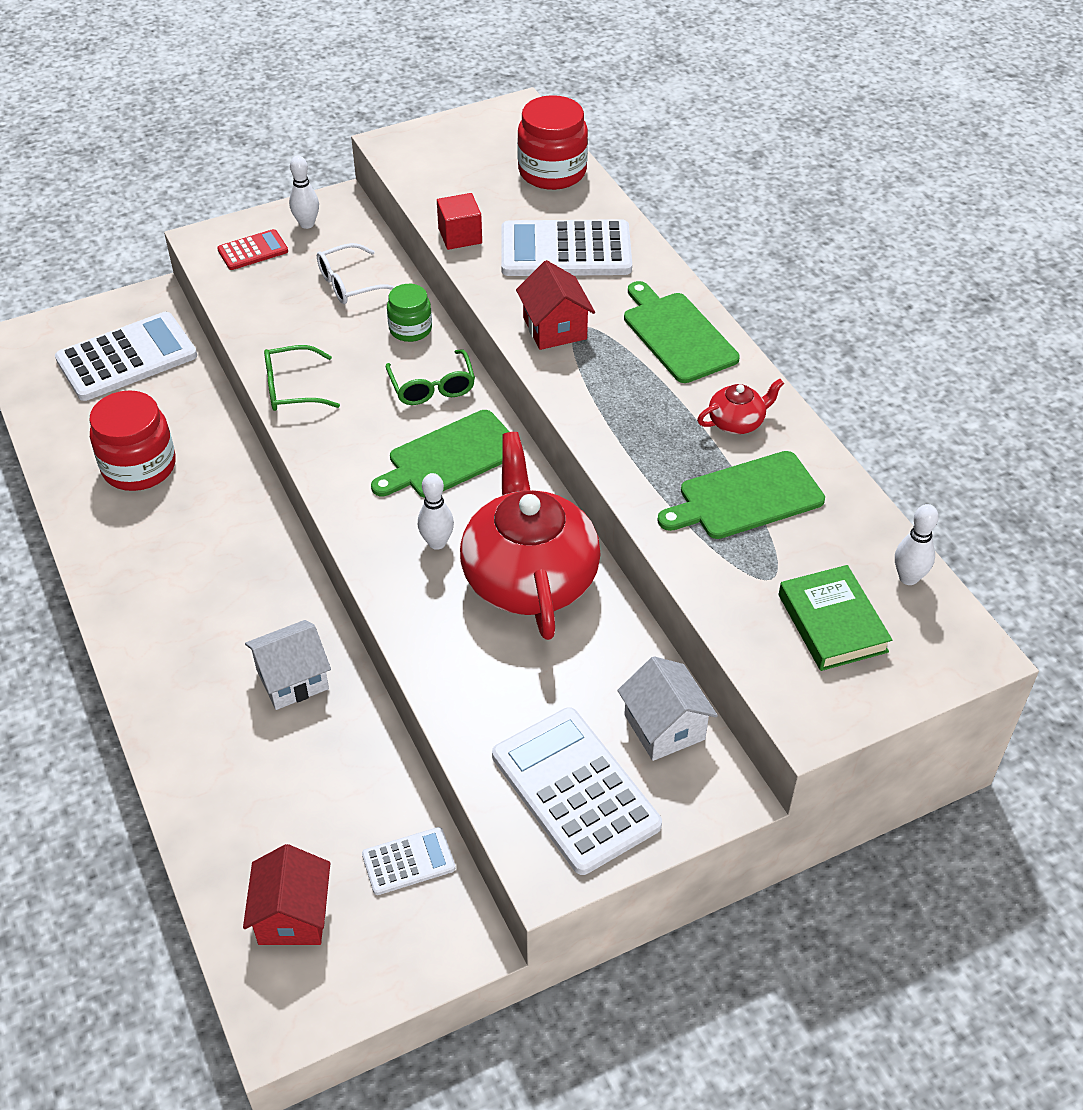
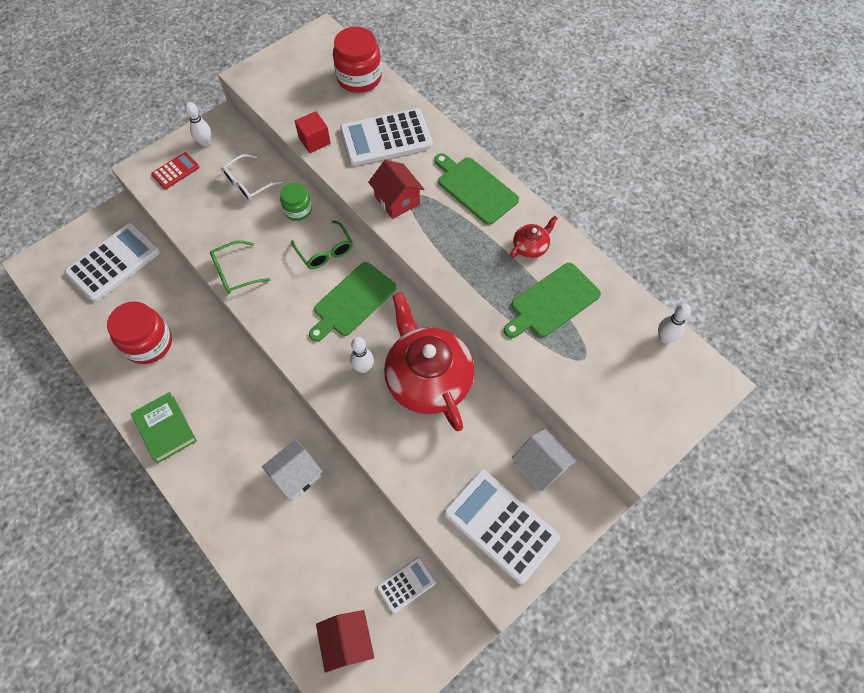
camera: 15 degrees left, 15 degrees up
green book [779,565,892,671] -> green book moved to [131,392,197,463]

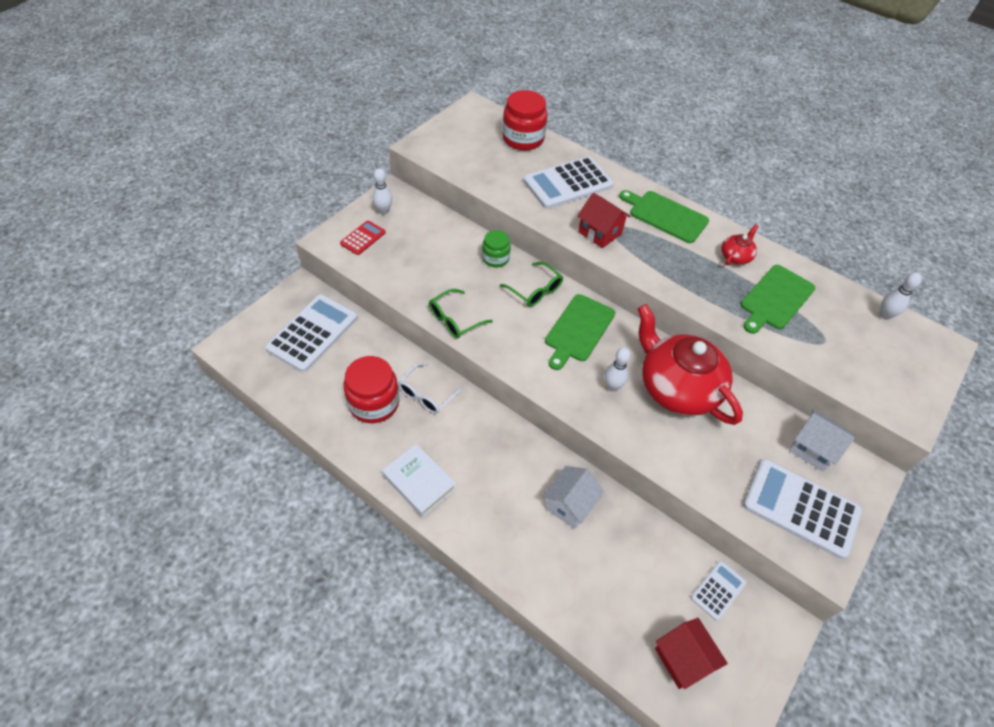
camera: 15 degrees left, 10 degrees down
green book [131,392,197,463] -> white book [382,444,456,517]
white glasses [221,154,283,201] -> white glasses moved to [398,362,465,414]
red cube [295,111,331,153] -> none

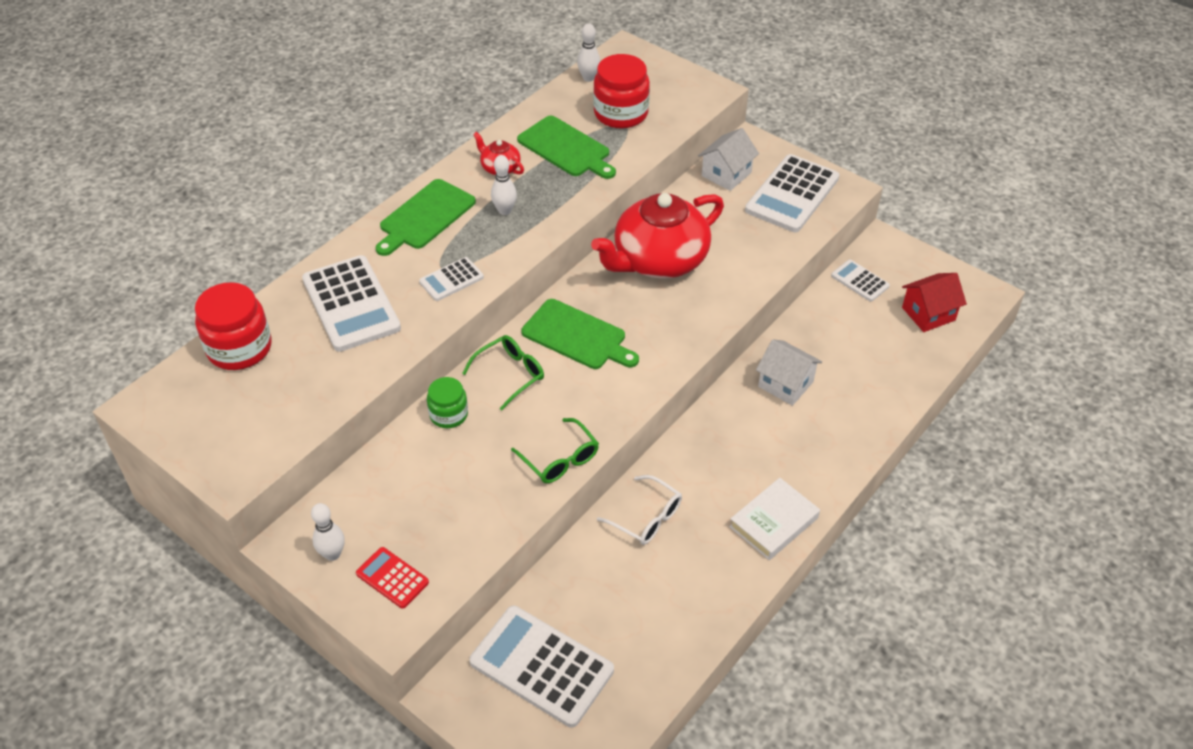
camera: 85 degrees left, 5 degrees down
red jar [344,356,399,423] -> red jar moved to [593,54,650,129]
red house [577,193,631,248] -> white calculator [419,257,484,301]
white bowling pin [604,348,630,392] -> white bowling pin moved to [491,155,517,215]

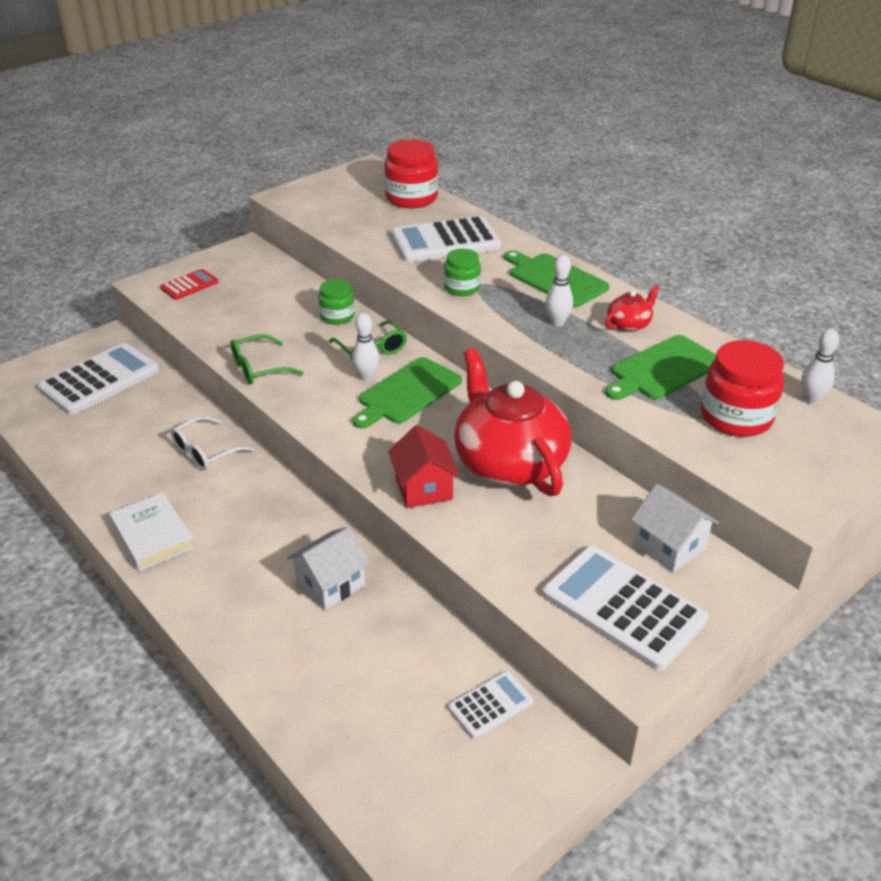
camera: 100 degrees right, 10 degrees down
white bowling pin [311,503,345,561] -> white bowling pin moved to [352,313,379,381]
white calculator [419,257,484,301] -> green jar [444,249,481,296]
red house [902,273,967,332] -> red house moved to [388,425,460,508]

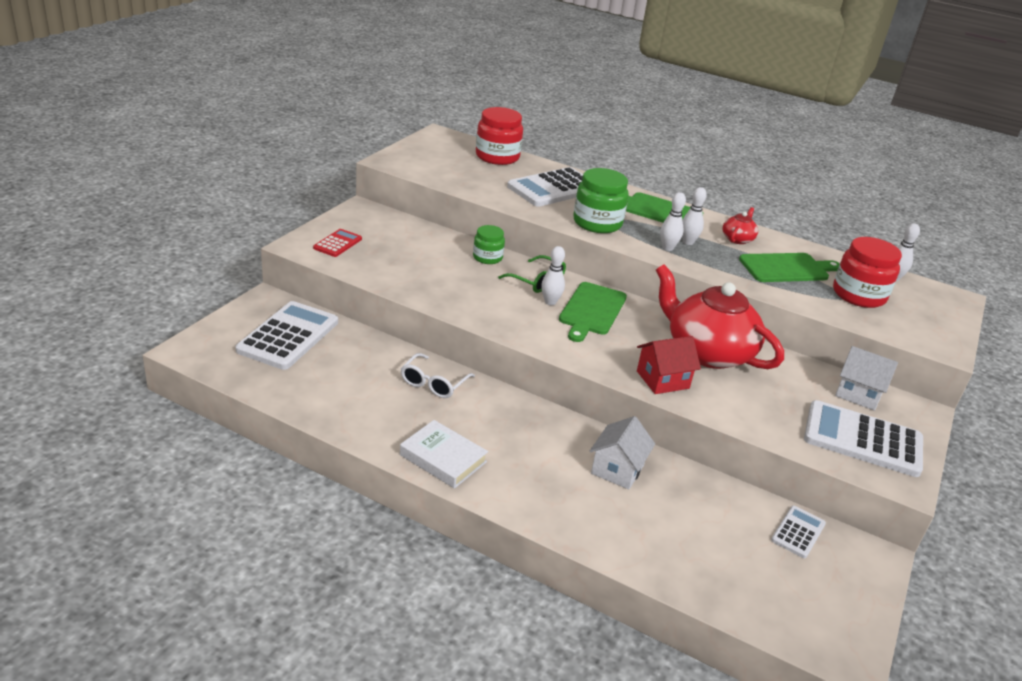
camera: 25 degrees left, 5 degrees down
green glasses [230,334,303,384] -> none
red house [388,425,460,508] -> red house turned 75 degrees counterclockwise [637,336,701,394]
green jar [444,249,481,296] -> green jar [573,168,629,233], size x1.67
green cutting board [605,335,716,400] -> green cutting board turned 135 degrees counterclockwise [739,253,840,282]
none -> white bowling pin [660,192,686,251]

